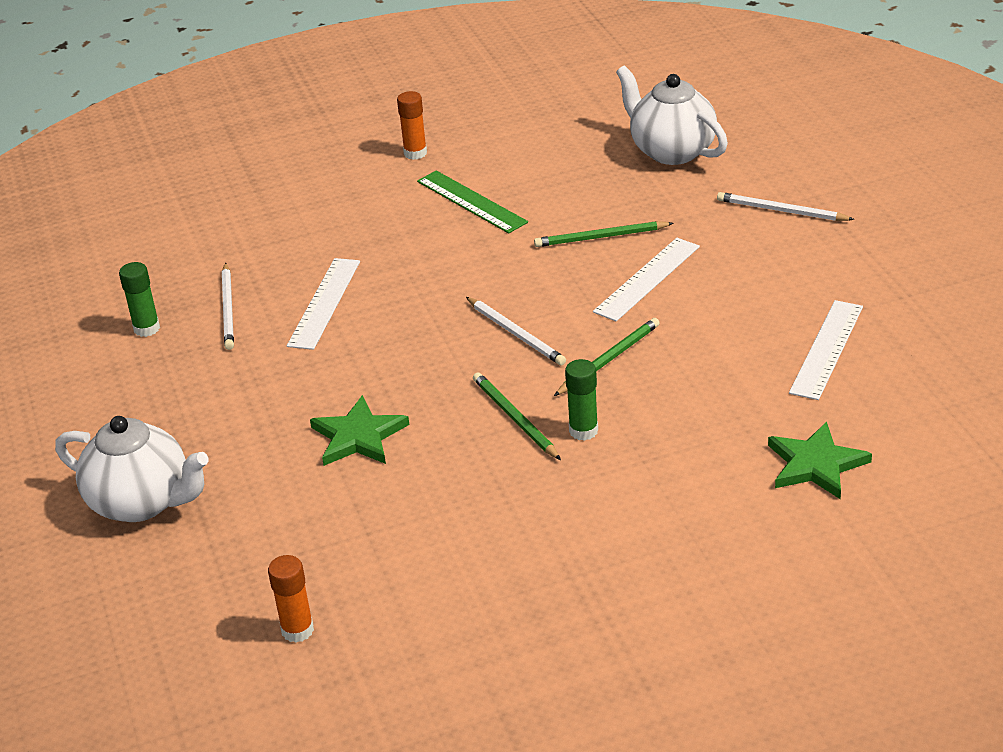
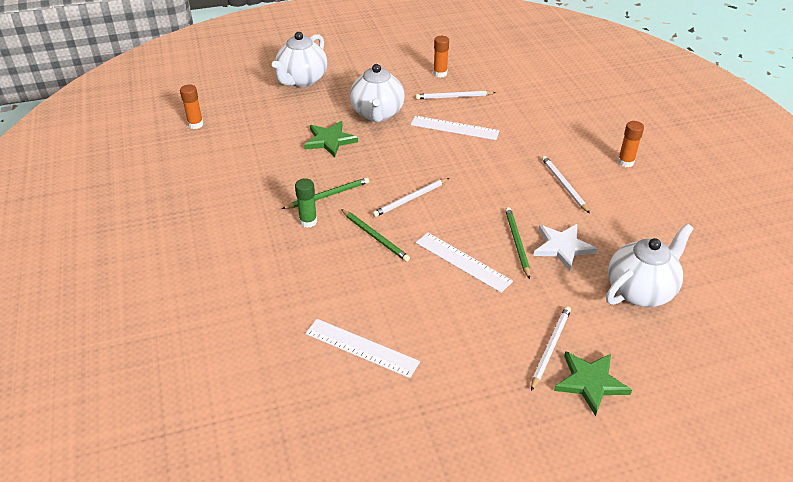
camera: 90 degrees right, 5 degrees up
green glue stick [119,262,160,337] -> orange glue stick [433,36,449,78]
green ruler [417,170,528,234] -> white pencil [542,156,590,214]
green star [768,422,872,499] -> green star moved to [554,351,632,416]
none -> white teapot [350,63,405,122]
none -> white star [533,224,598,271]

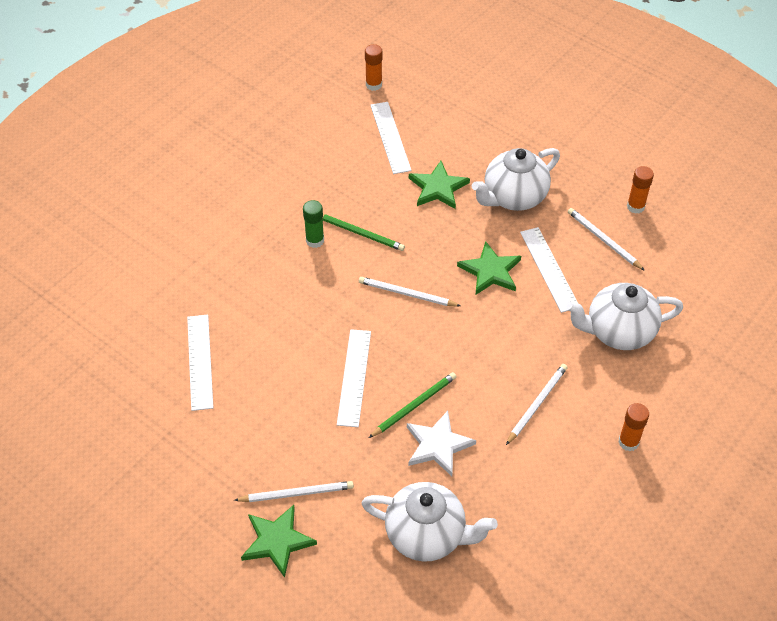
camera: 55 degrees right, 10 degrees up
white teapot [272,32,327,87] -> white teapot moved to [566,283,683,350]
green pencil [341,209,410,262] -> none
none -> white ruler [370,102,412,174]
none -> green star [457,241,521,295]

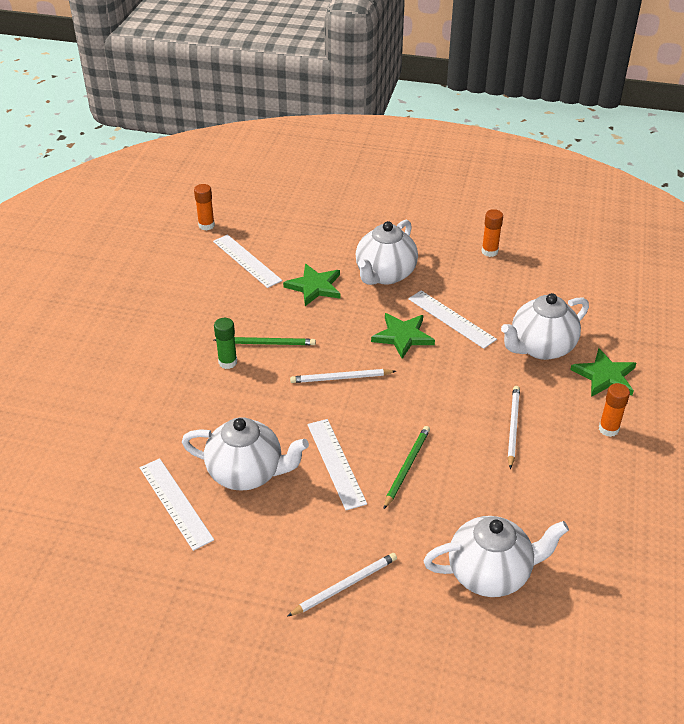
camera: 25 degrees left, 10 degrees down
green star [241,505,317,578] -> green star moved to [570,348,636,397]
white star [407,411,476,476] -> none
white pencil [568,208,645,271] -> none
none -> white teapot [182,417,309,491]

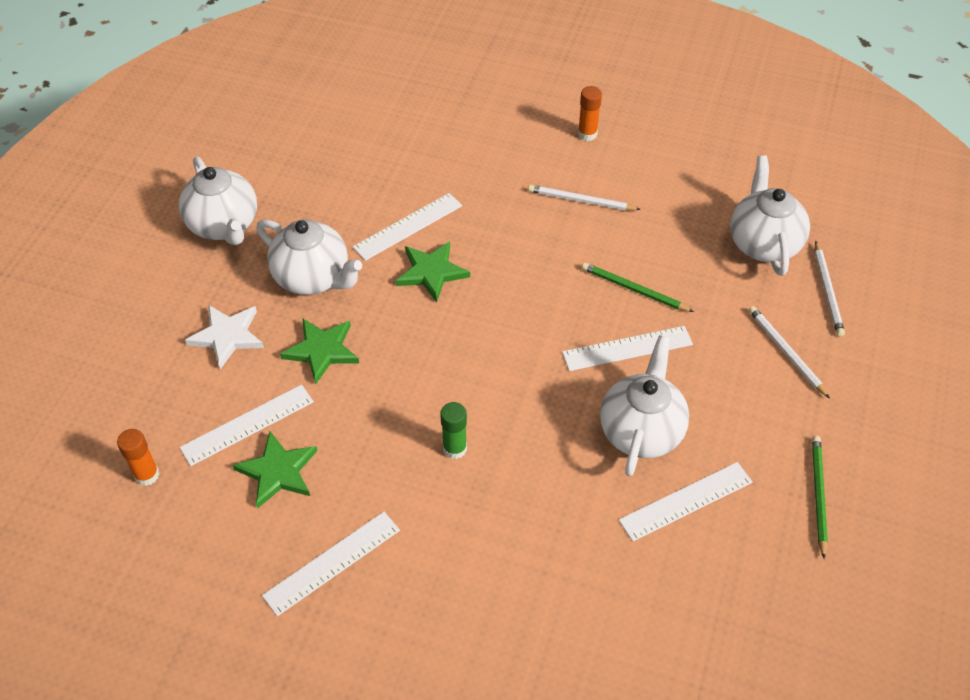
camera: 85 degrees left, 10 degrees up
green pencil [214,337,316,345] -> green pencil moved to [812,436,828,559]
white pencil [290,369,396,383] -> white pencil moved to [815,241,845,337]
orange glue stick [482,209,503,257] -> none
white teapot [501,293,589,360] -> white teapot moved to [179,156,257,245]
green star [570,348,636,397] -> green star moved to [232,431,317,509]
none -> white star [185,305,264,369]
none -> white ruler [262,512,400,616]

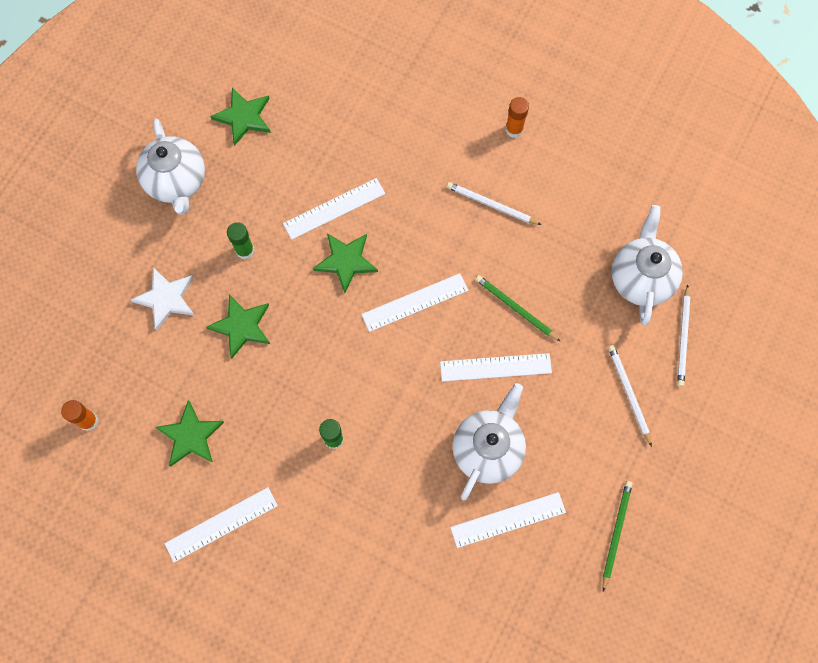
camera: 10 degrees right, 20 degrees up
white ruler [180,384,314,466] -> white ruler moved to [361,273,468,332]
white teapot [256,219,362,295] -> green glue stick [227,222,254,259]
none -> green star [210,88,271,146]

